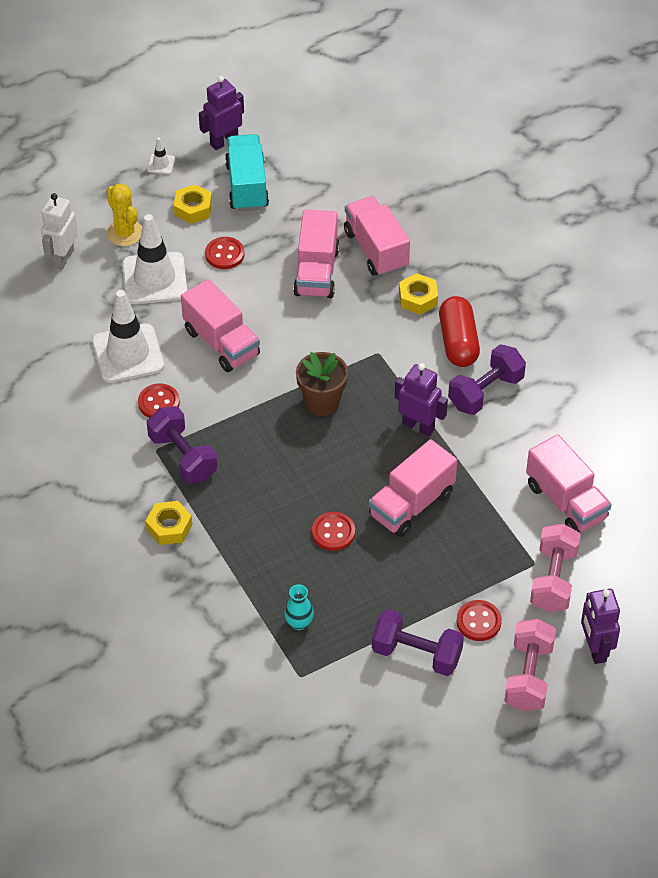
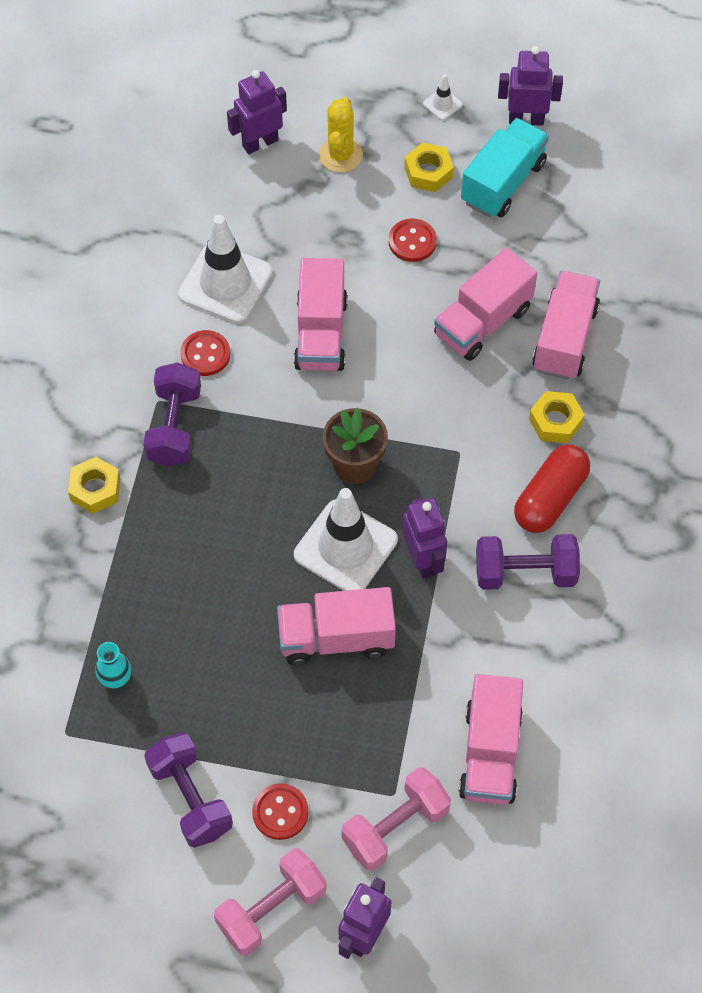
camera: 40 degrees right, 10 degrees up
white robot [41,193,78,270] -> purple robot [227,70,287,154]
white traffic cone [122,214,187,304] -> white traffic cone moved to [294,488,398,591]
red button [312,512,355,551] -> none

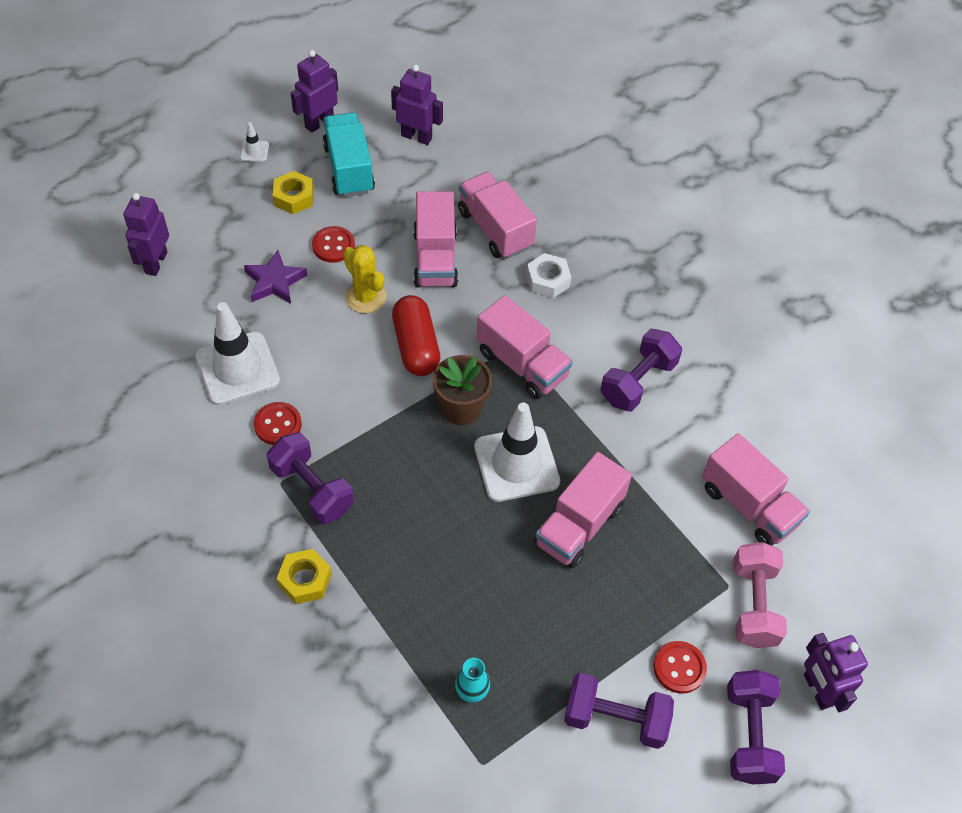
camera: 50 degrees left, 5 degrees down
pink dumbbell [214,848,327,955] -> purple dumbbell [727,670,785,785]
pink truck [294,258,348,371] -> pink truck moved to [477,295,573,399]
yellow cactus [319,97,363,172] -> yellow cactus moved to [343,245,386,313]
purple robot [402,497,447,579] -> purple robot moved to [391,64,443,145]
red capsule [514,444,590,533] -> red capsule moved to [392,295,440,376]
yellow nut [529,391,585,443] -> white nut [526,253,571,298]
none -> purple star [244,250,307,304]

